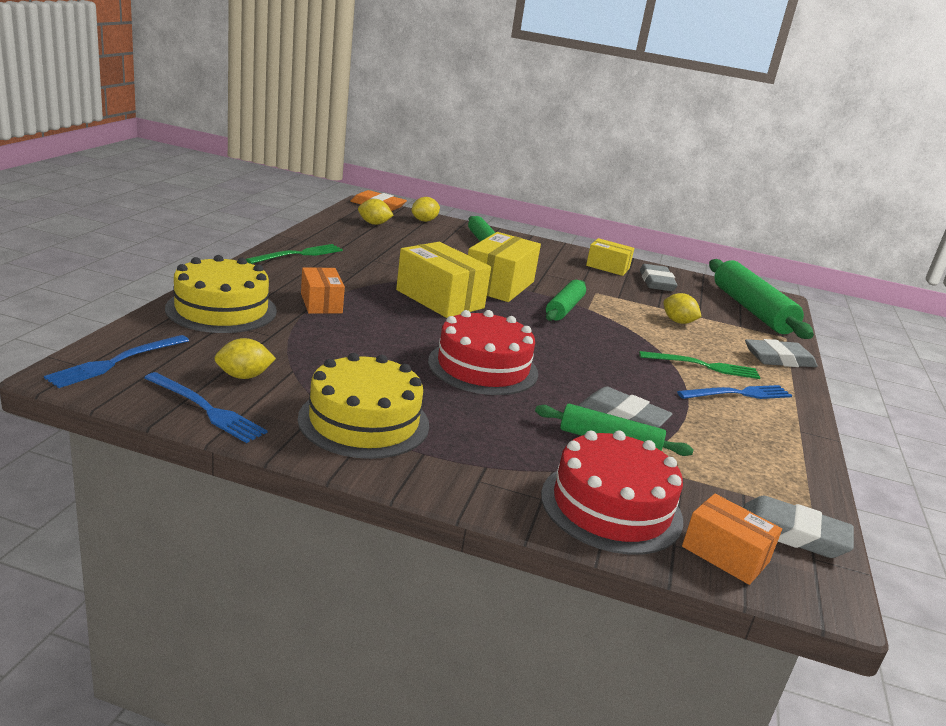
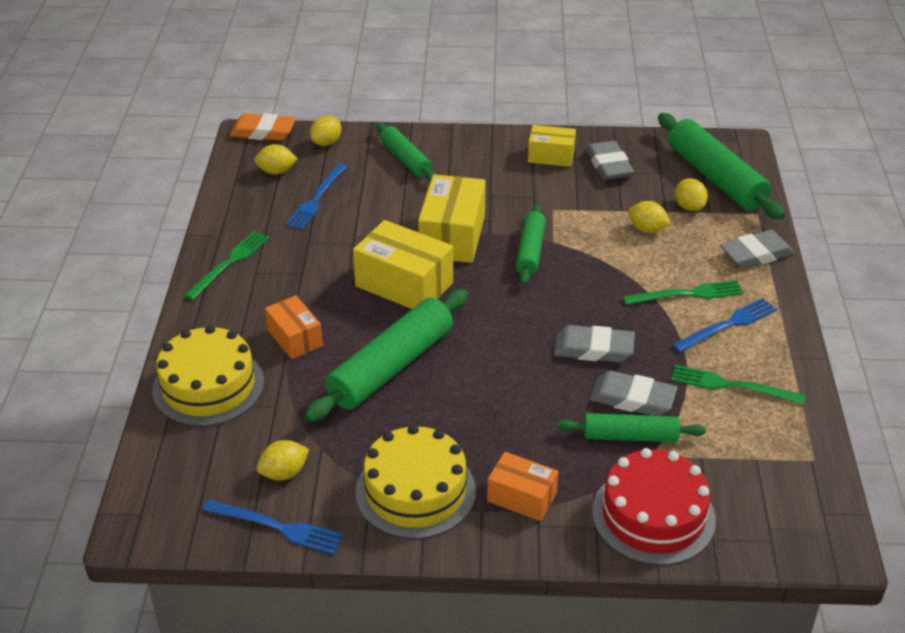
camera: 10 degrees left, 15 degrees up
blue fork [44,335,189,388] -> blue fork moved to [285,163,347,230]
red cake [428,310,538,395] -> none
orange box [682,494,782,585] -> orange box moved to [487,452,559,521]
grey eraser [743,496,854,558] -> grey eraser moved to [554,325,635,362]
none -> green rolling pin [305,289,468,422]
none -> green fork [671,365,806,405]
none -> yellow lemon [675,178,708,211]

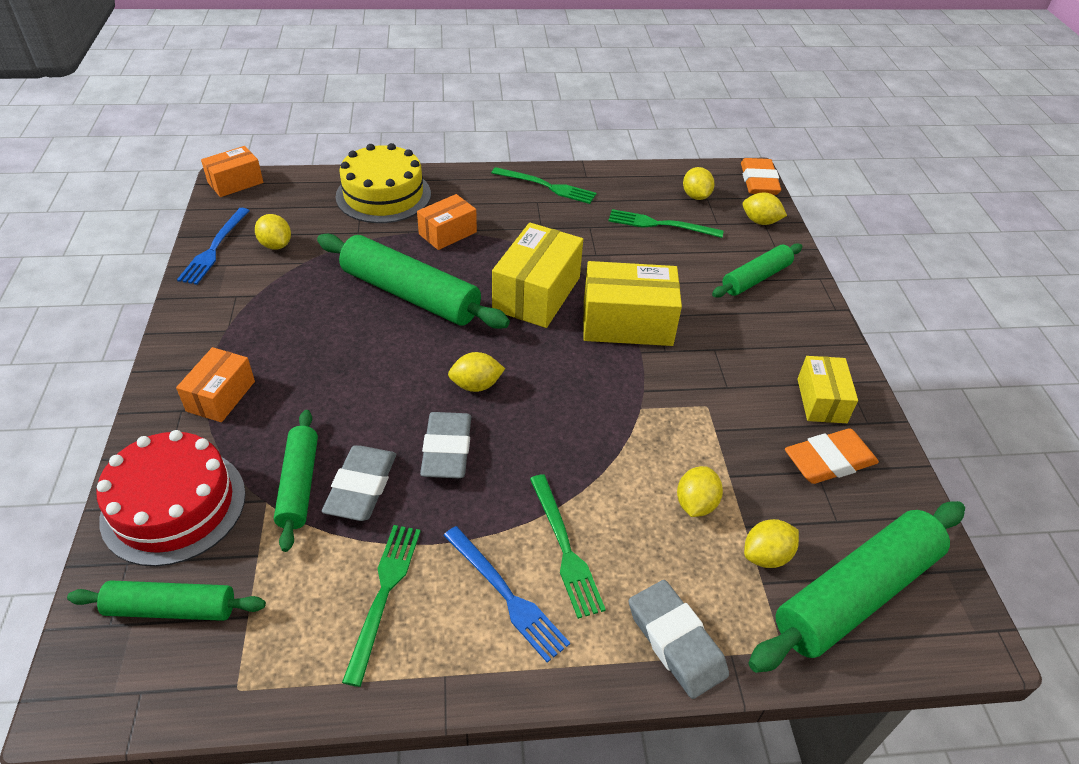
camera: 80 degrees right, 5 degrees up
blue fork [285,163,347,230] -> green fork [608,209,724,238]
yellow cake [355,425,476,539] -> none
green rolling pin [516,204,546,284] -> green rolling pin moved to [67,580,266,621]
grey eraser [586,141,634,180] -> orange eraser [785,428,879,484]
none -> orange box [201,146,263,197]
none -> yellow lemon [448,352,505,392]

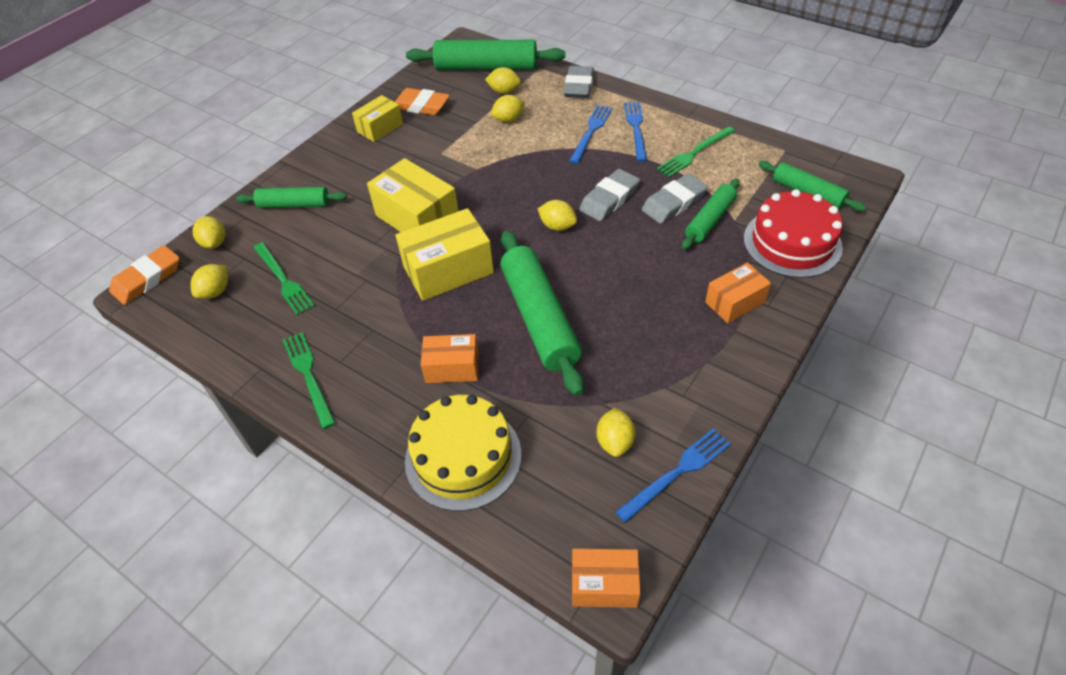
camera: 135 degrees left, 5 degrees up
green fork [530,474,606,619] -> blue fork [569,105,612,164]

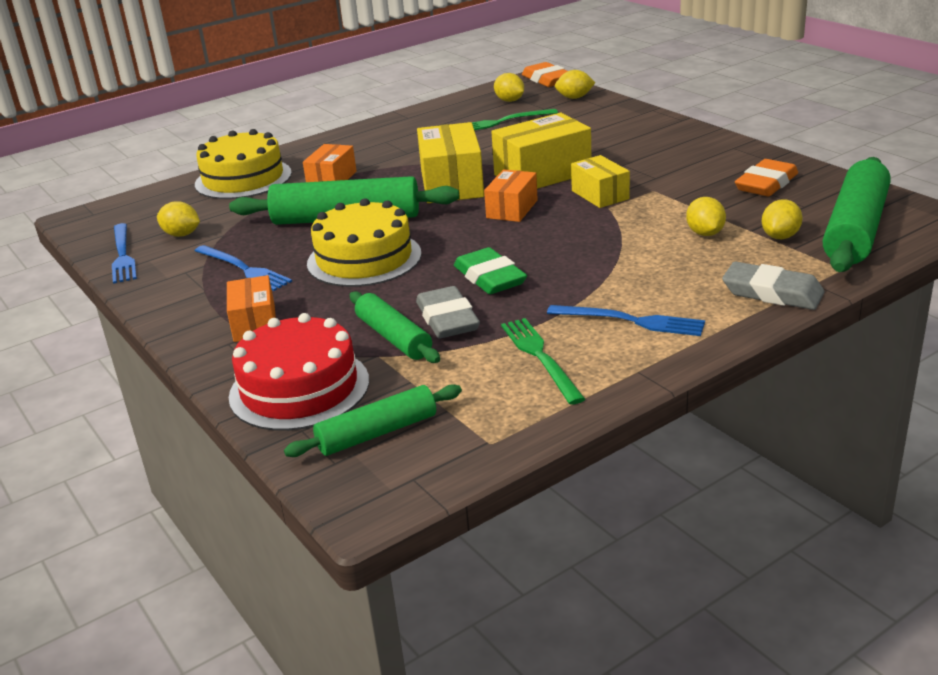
camera: 110 degrees right, 20 degrees down
green rolling pin [236,187,347,208] -> none
green fork [283,332,335,429] -> none
yellow box [352,95,403,142] -> yellow box moved to [571,155,630,208]
yellow lemon [538,200,577,231] -> none
blue fork [569,105,612,164] -> blue fork moved to [195,245,292,291]
orange box [572,549,641,608] -> orange box moved to [484,169,538,222]
grey eraser [579,169,640,221] -> green eraser [454,247,527,294]
none -> yellow cake [307,198,422,287]

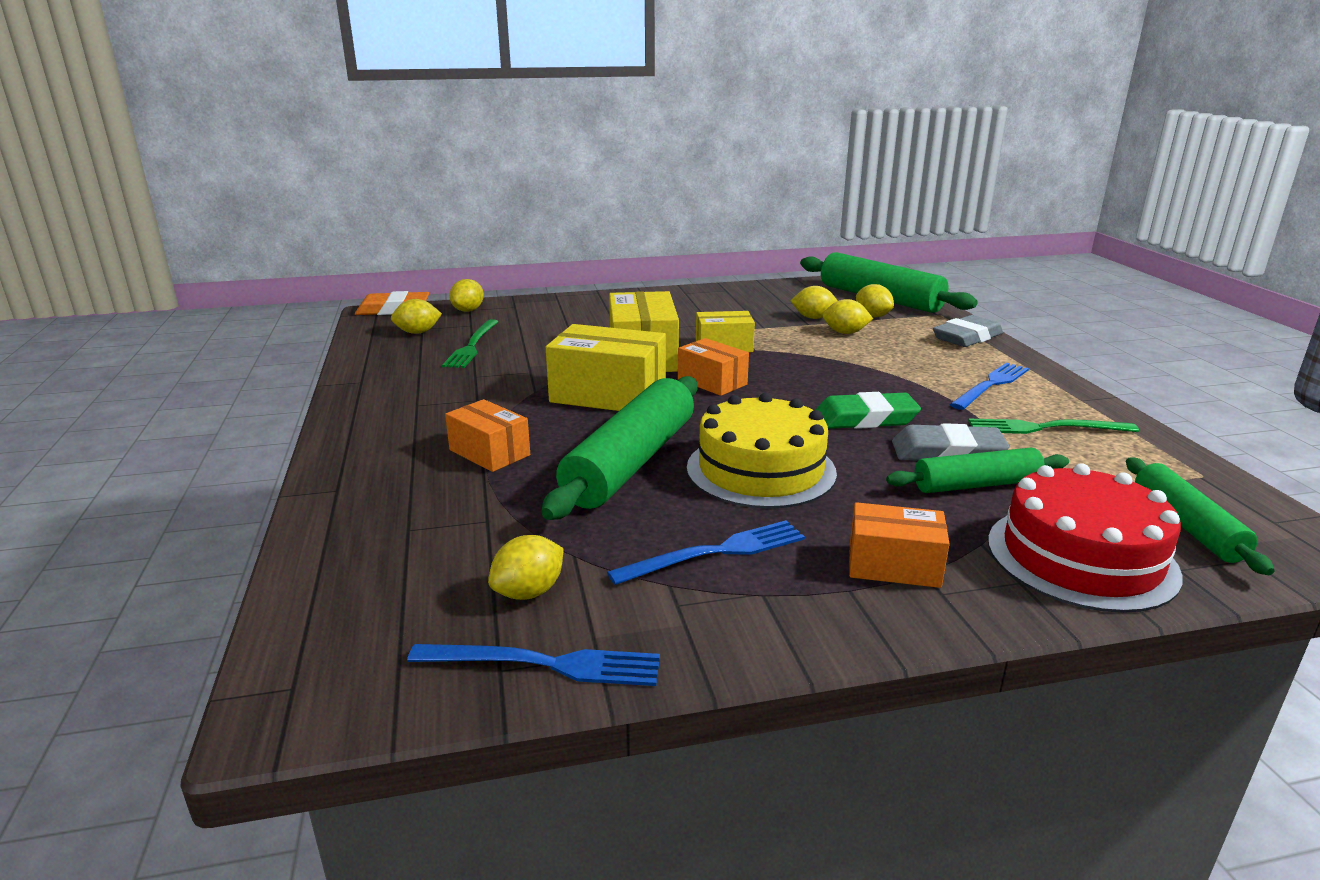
camera: 70 degrees left, 5 degrees down
yellow cake [195,129,292,199] -> none
orange eraser [735,159,798,196] -> none
none -> yellow lemon [790,286,837,319]

